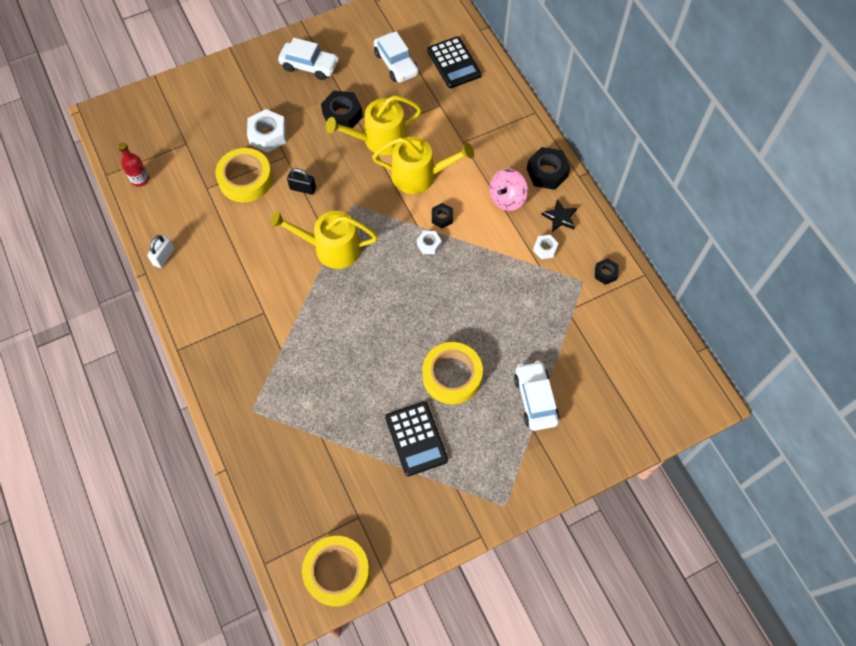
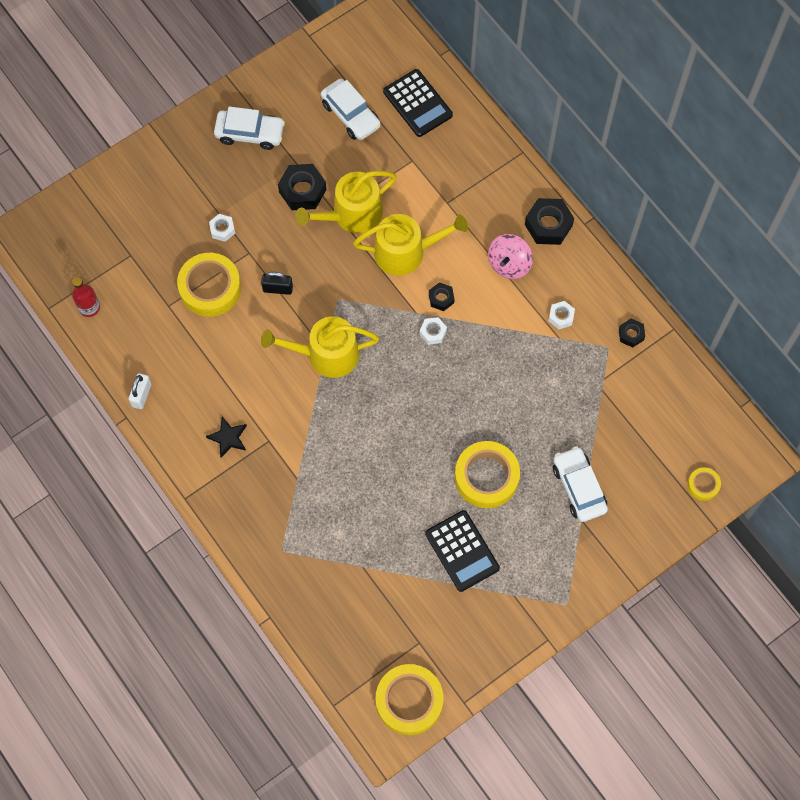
camera: 10 degrees left, 5 degrees up
white nut [247,109,286,153] -> white nut [209,214,235,242], size x0.56
black star [541,199,577,232] -> black star moved to [206,417,247,458]
none -> yellow tape [687,467,721,501]

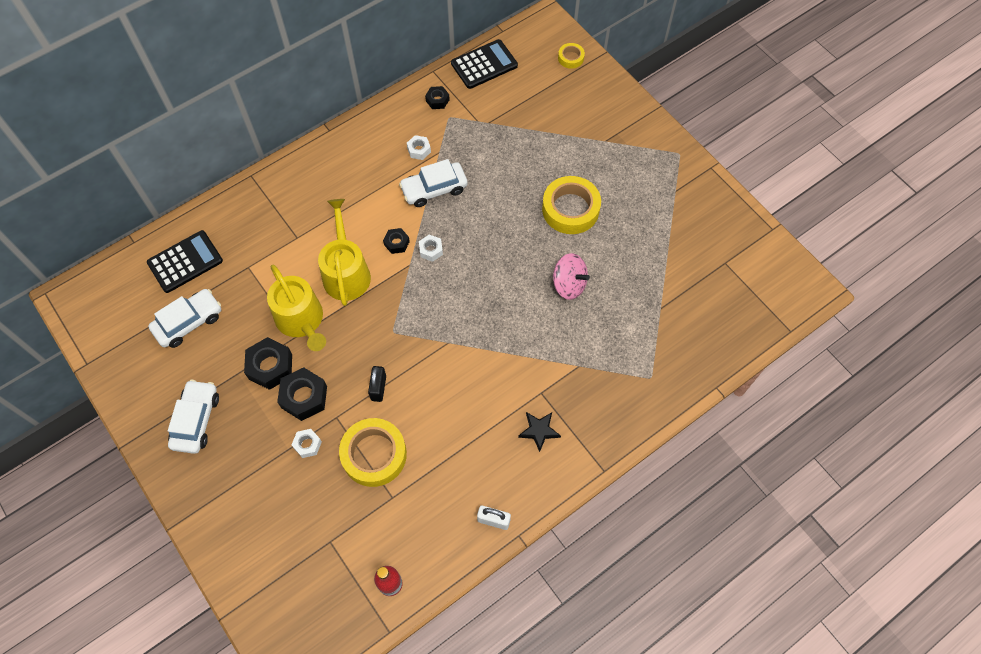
camera: 90 degrees left, 5 degrees down
yellow watering can [261,316,379,378] -> none
yellow tape [375,664,444,735] -> none
black calculator [425,510,500,592] -> black calculator moved to [451,39,518,89]
pink spinning top [488,234,533,279] -> pink spinning top moved to [553,253,590,300]
black nut [525,198,574,245] -> black nut moved to [277,368,327,421]
white car [553,446,608,522] -> white car moved to [399,159,468,207]

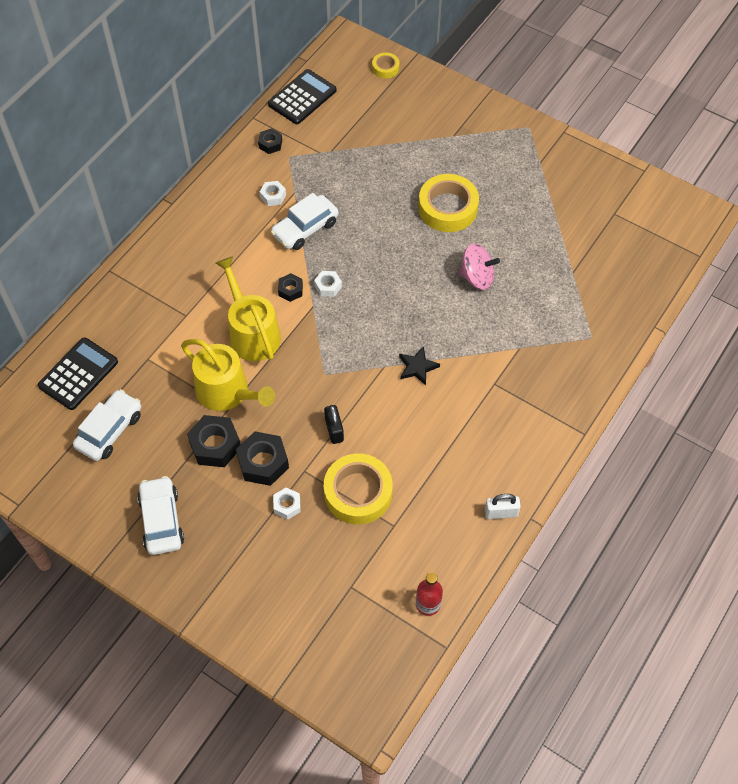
camera: 20 degrees left, 5 degrees down
black star [518,412,561,452] -> black star moved to [399,346,440,386]

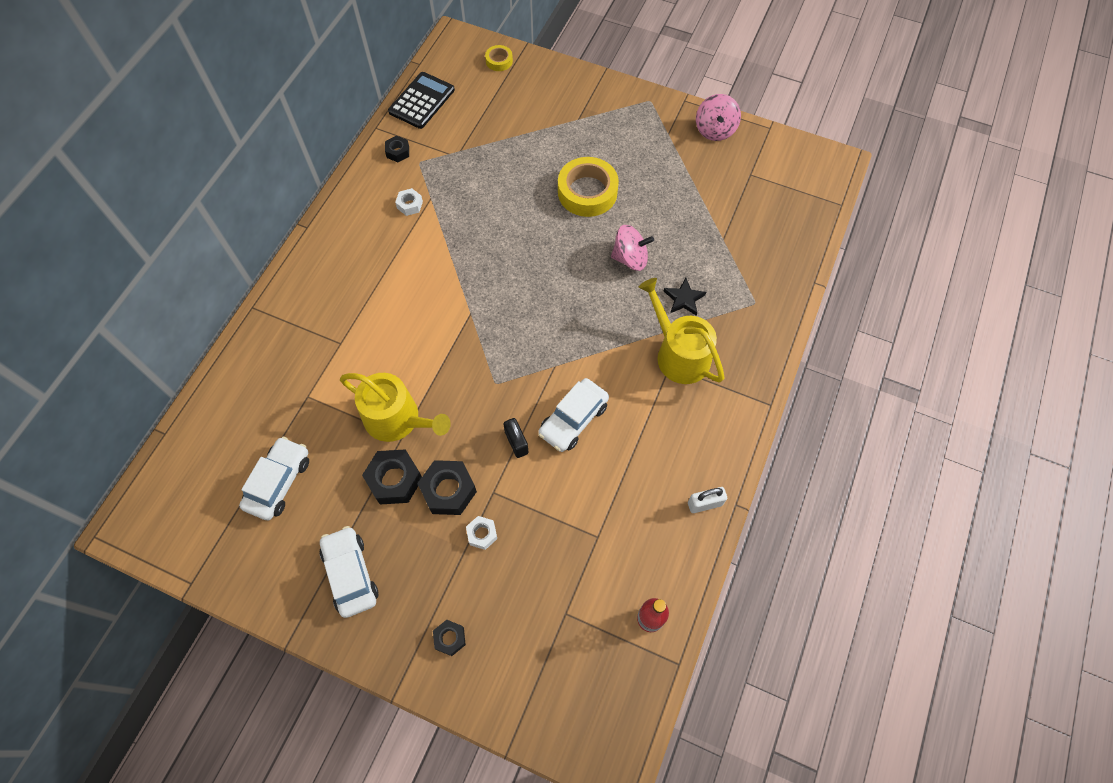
camera: 10 degrees left, 5 degrees up
black calculator [38,337,118,410] -> none
yellow watering can [216,256,281,361] -> yellow watering can moved to [639,278,725,384]
white car [271,193,338,250] -> white car moved to [538,378,609,452]
black nut [278,273,303,302] -> black nut moved to [433,620,466,656]
white nut [314,271,342,297] -> none
yellow tape [324,453,393,524] -> none
black star [399,346,440,386] -> black star moved to [664,278,706,316]
none -> pink spinning top [696,94,741,141]

